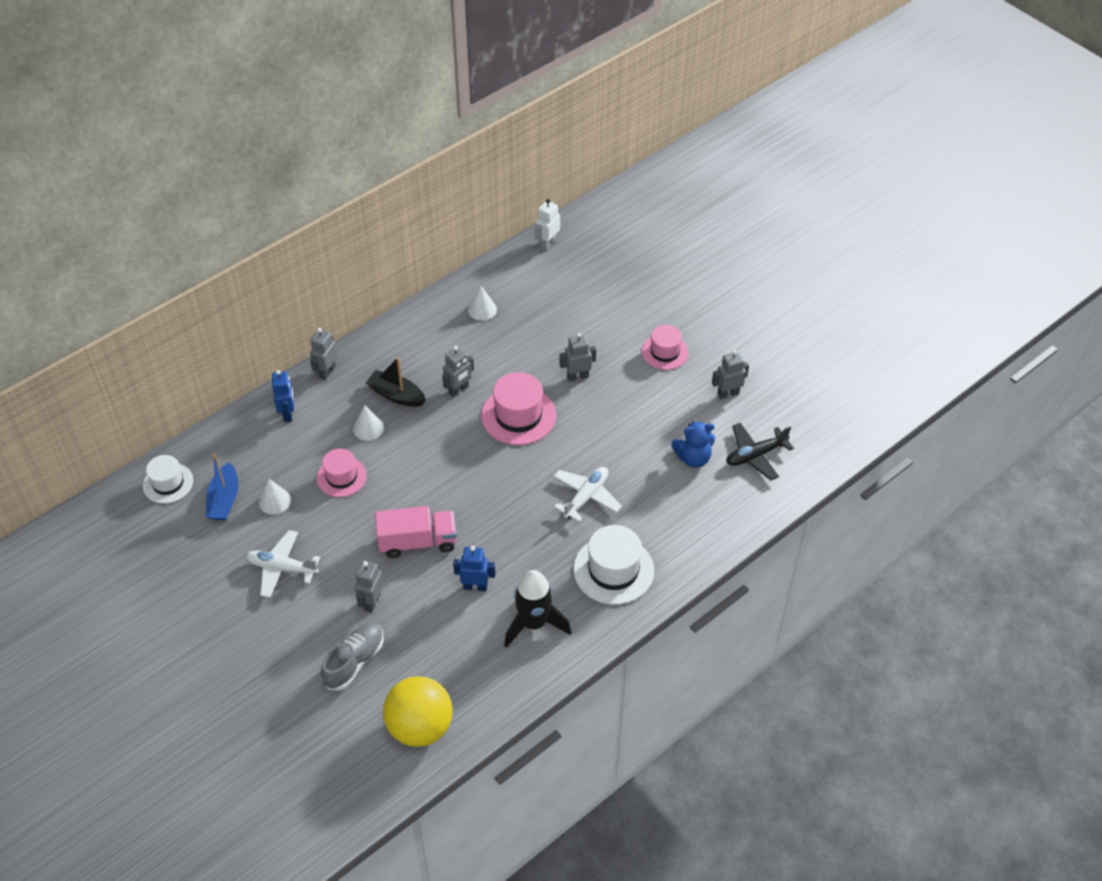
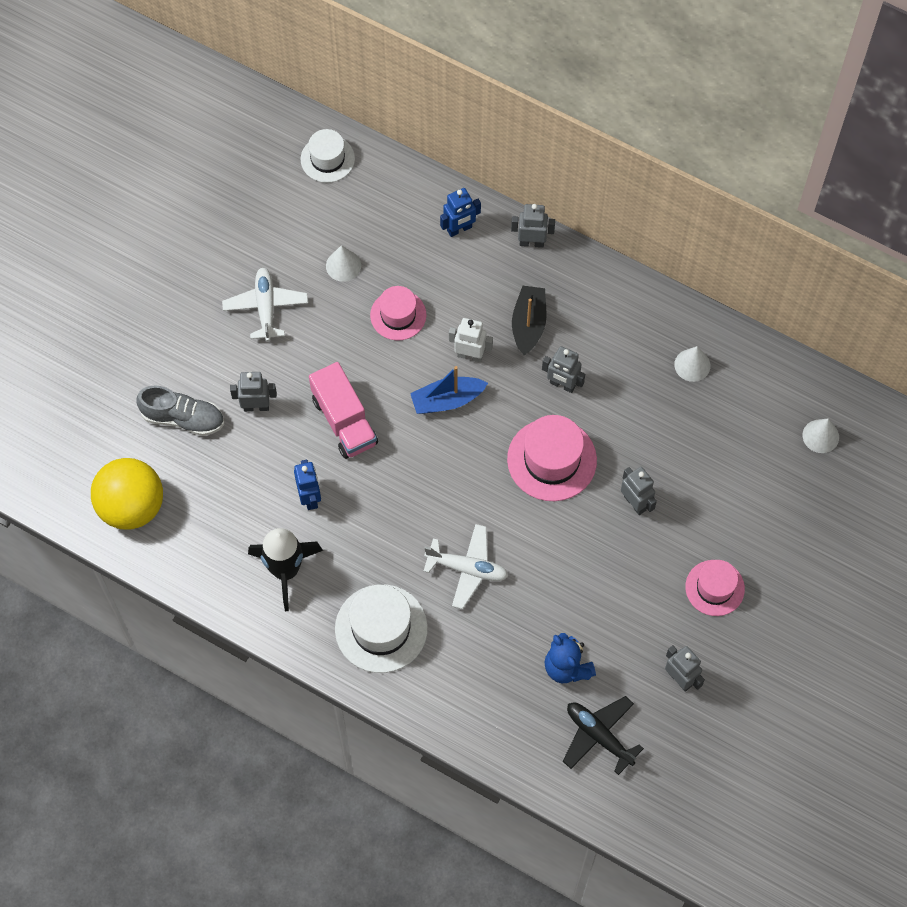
camera: 70 degrees right, 15 degrees up
blue boat [206,454,238,520] -> blue boat moved to [410,366,488,414]
white cone [353,405,384,441] -> white cone moved to [803,419,839,453]
white robot [535,199,560,251] -> white robot moved to [449,318,493,362]

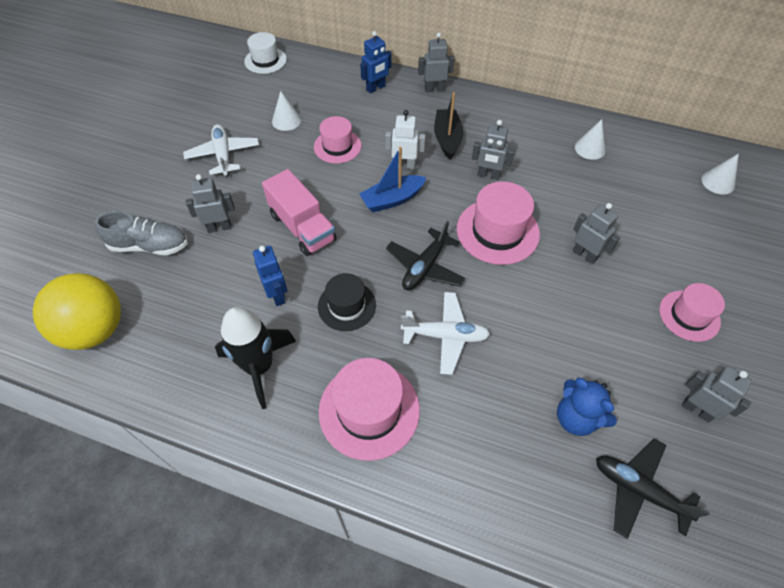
camera: 10 degrees left, 10 degrees down
white hat [335,584,428,673] -> pink hat [319,358,420,461]
none -> black hat [318,273,376,331]
none -> black plane [386,221,465,291]

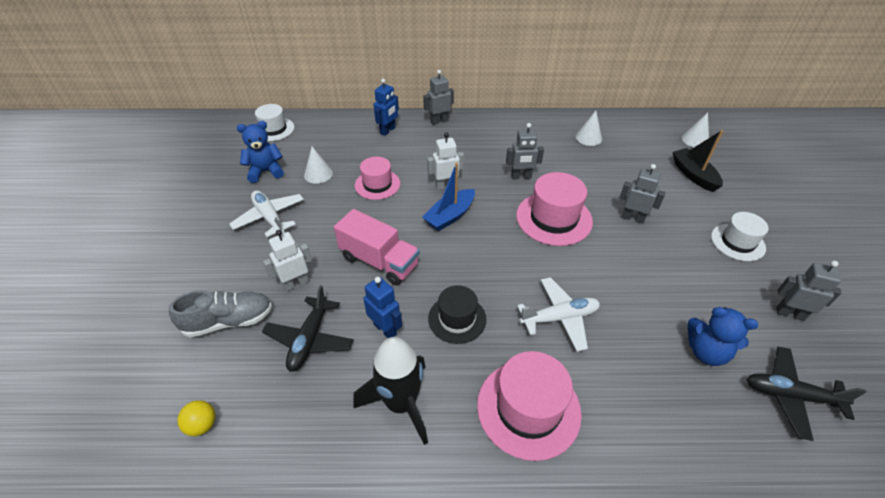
camera: 20 degrees left, 10 degrees down
yellow ball [33,273,121,350] -> yellow ball [178,400,215,436], size x0.40
grey robot [186,174,235,233] -> white robot [263,230,312,291]
black plane [386,221,465,291] -> black plane moved to [262,285,353,372]
black boat [434,92,463,159] -> black boat moved to [673,130,723,192]
pink hat [659,283,725,342] -> white hat [711,212,769,261]
none -> blue teddy bear [237,121,284,183]

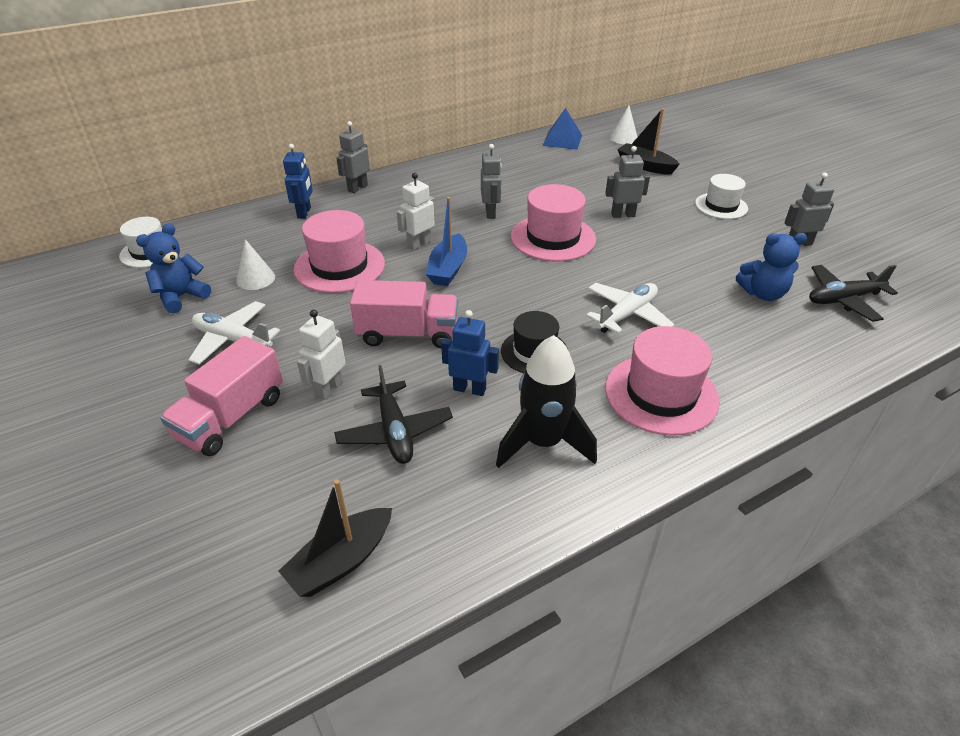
camera: 30 degrees left, 5 degrees down
grey shoe [169,291,273,337] -> none
yellow ball [178,400,215,436] -> black boat [278,479,392,597]
pink hat [355,157,400,200] -> pink hat [294,210,385,293], size x1.55
grey robot [506,123,544,179] -> grey robot turned 60 degrees counterclockwise [481,144,502,219]
white cone [576,111,602,146] -> none
none -> pink truck [160,336,283,456]
none -> blue pyramid [543,108,582,150]

